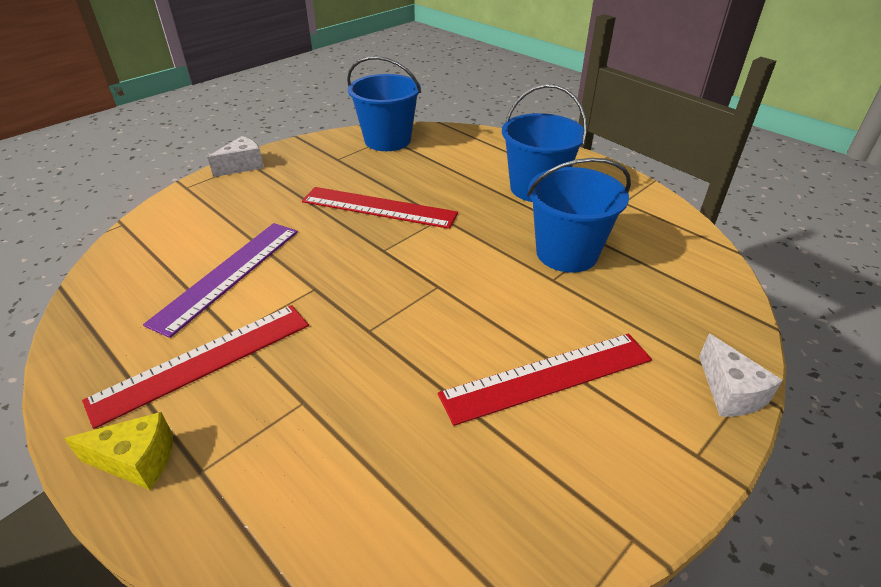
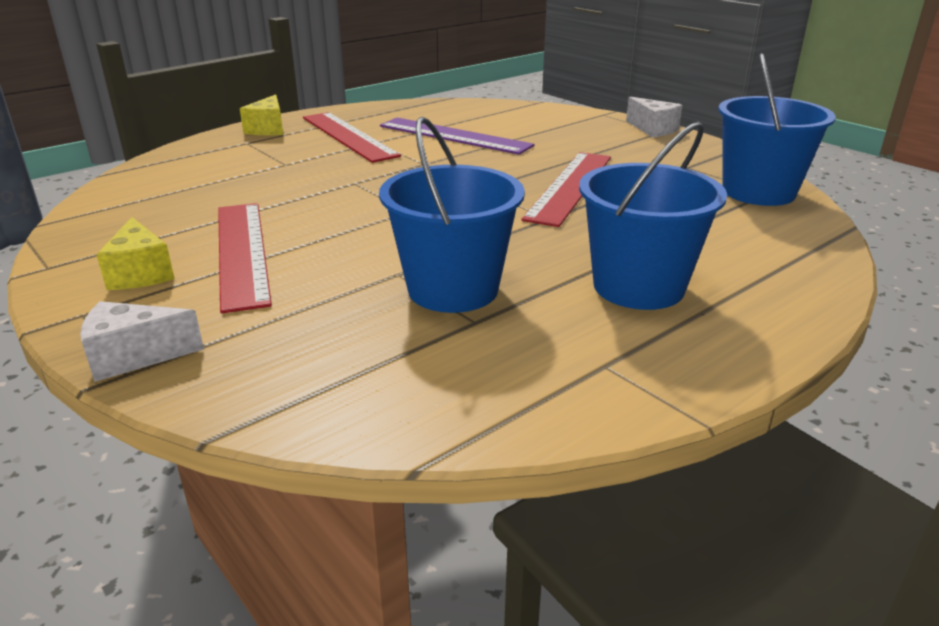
camera: 95 degrees right, 10 degrees down
none -> yellow cheese [97,217,175,290]

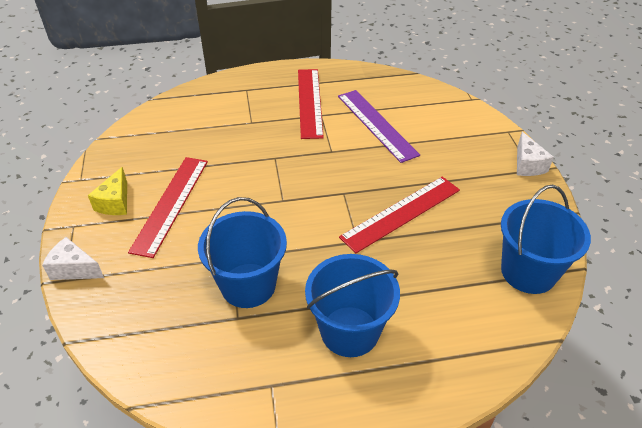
camera: 30 degrees right, 15 degrees up
yellow cheese [240,94,283,135] -> none

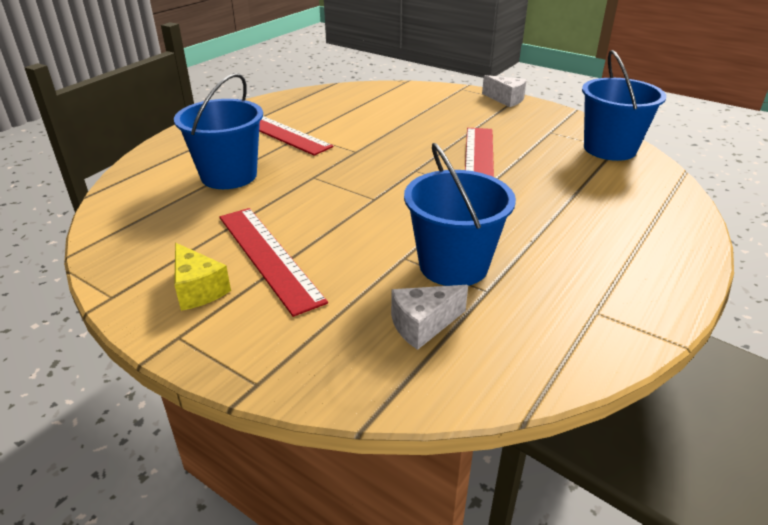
camera: 45 degrees left, 10 degrees down
white cheese [42,237,104,280] -> white cheese moved to [391,285,468,350]
blue bucket [305,254,400,357] -> blue bucket moved to [174,73,263,189]
purple ruler [338,90,420,163] -> none

